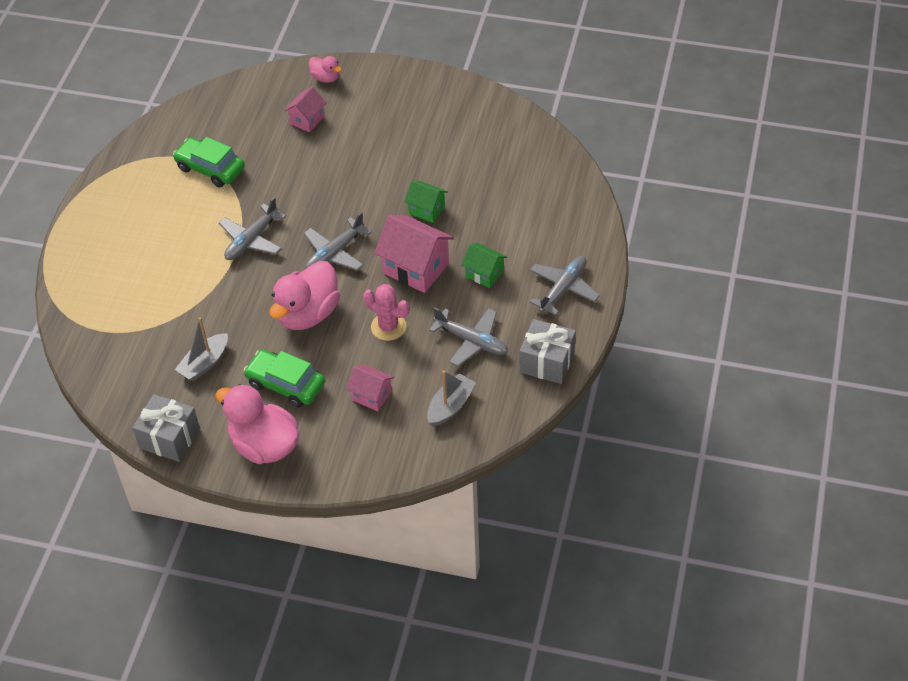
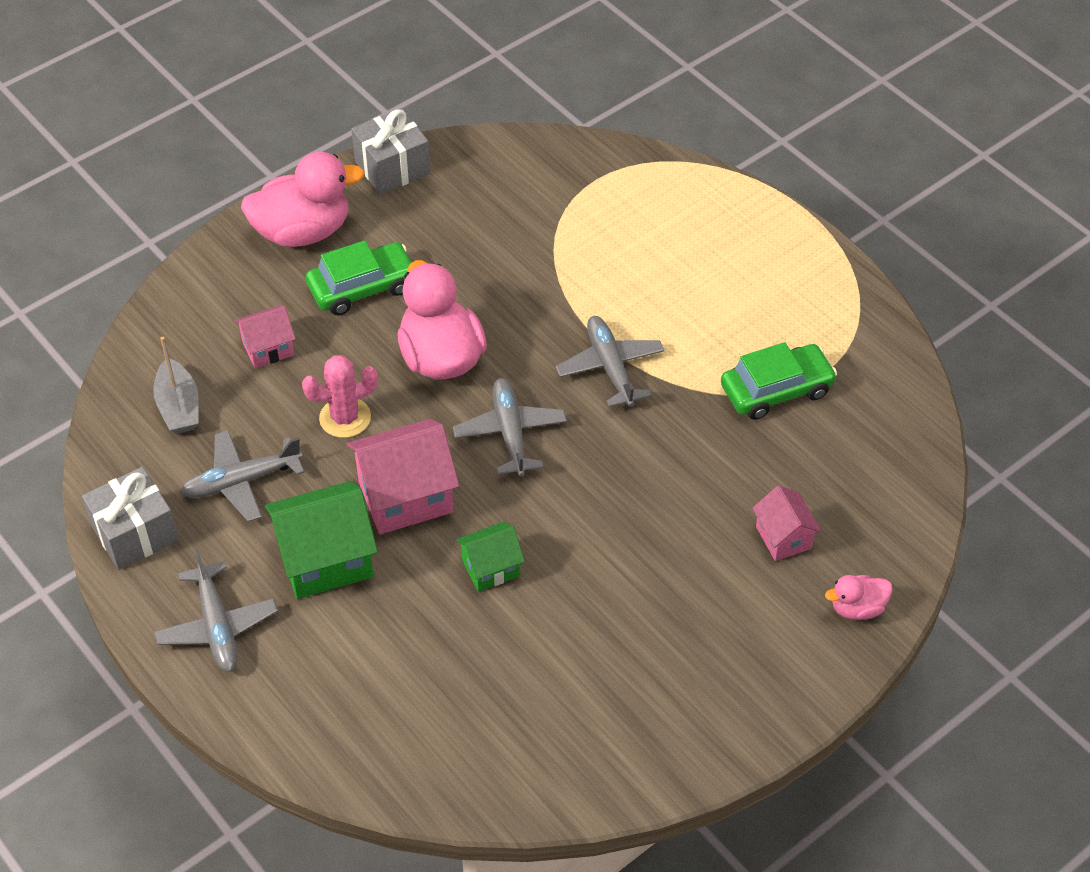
camera: 125 degrees right, 0 degrees up
grey boat [175,317,228,381] -> none
green house [462,243,507,288] -> green house [265,481,378,599], size x1.74

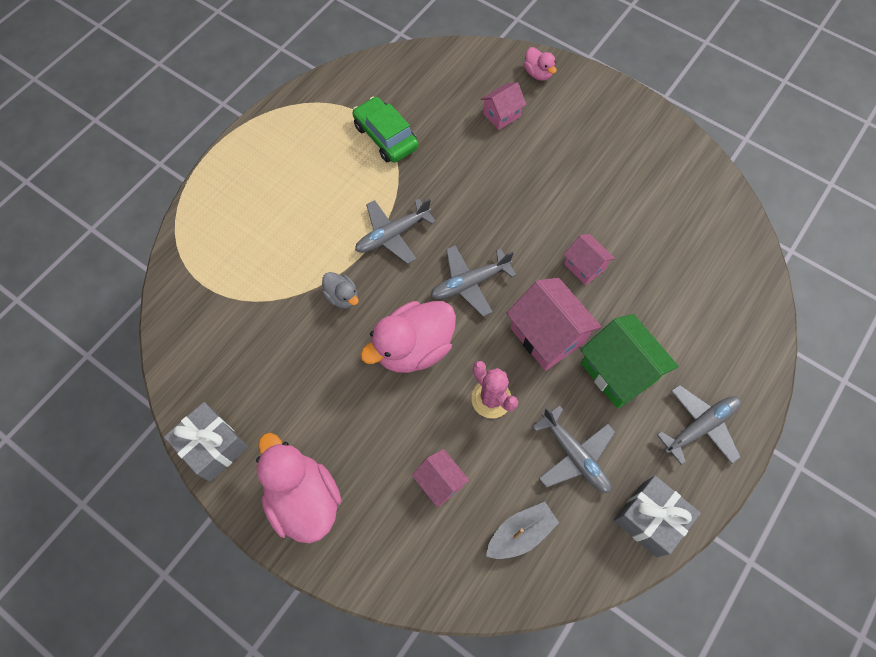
camera: 105 degrees left, 15 degrees up
green car [306,240,412,315] -> none
green house [456,522,525,592] -> pink house [564,234,615,285]
none -> grey duck [322,272,359,309]

